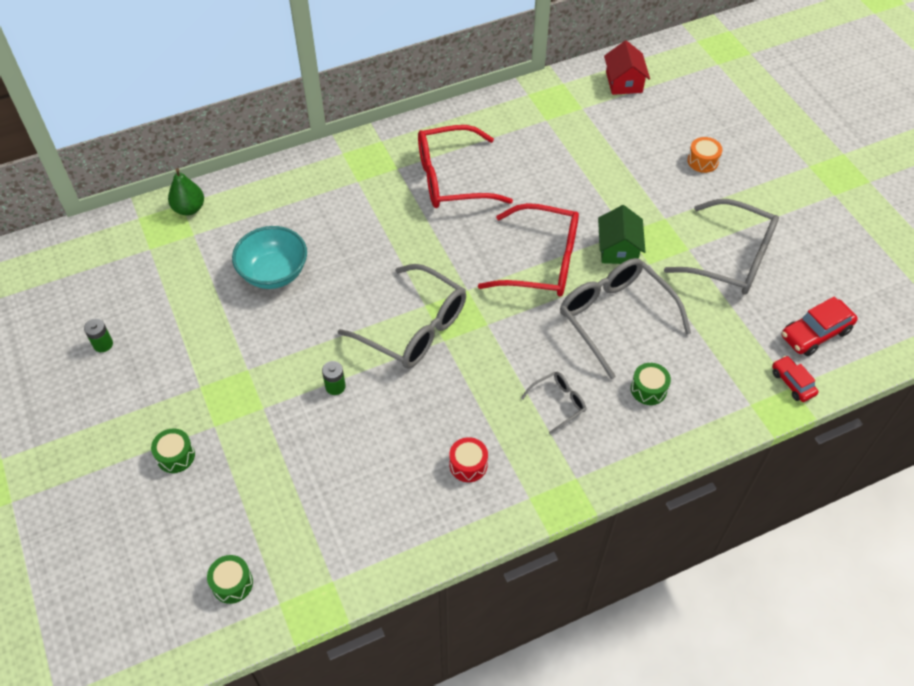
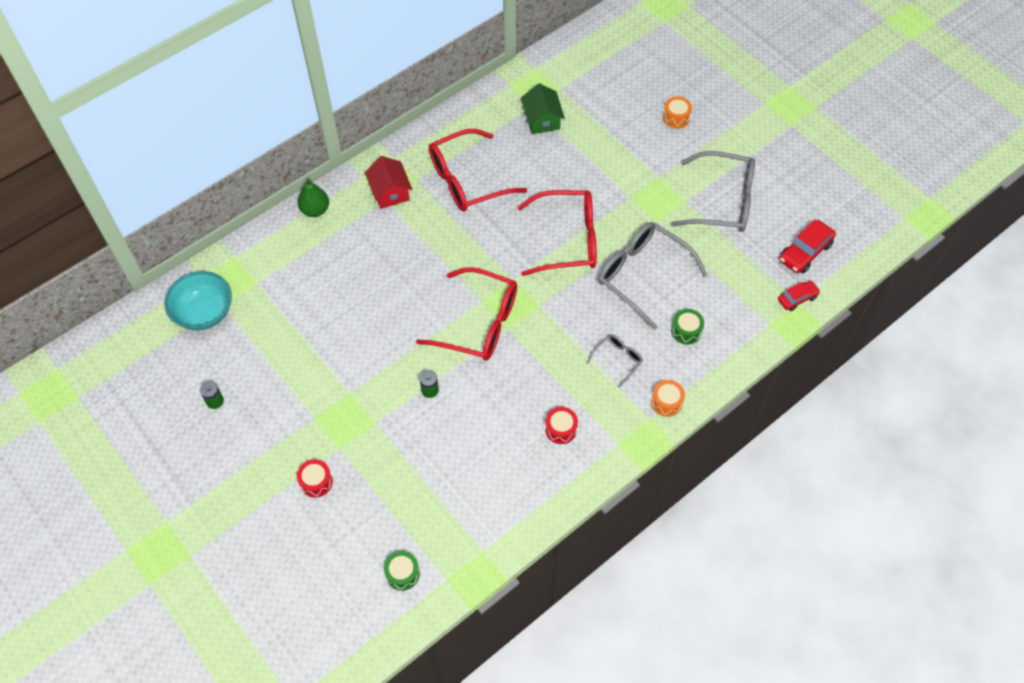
camera: 15 degrees left, 5 degrees up
green drum [151,428,195,473] -> red drum [297,459,333,498]
green pear [168,168,204,216] -> green pear moved to [297,178,329,217]
turquoise bowl [232,226,307,289] -> turquoise bowl moved to [164,271,232,330]
grey glasses [338,264,466,369] -> red glasses [416,267,517,361]
green house [598,205,645,264] -> green house moved to [521,83,565,134]
red house [604,40,650,95] -> red house moved to [365,156,412,209]
red car [772,356,818,402] -> red car turned 105 degrees clockwise [778,280,820,311]
none -> orange drum [651,380,685,417]

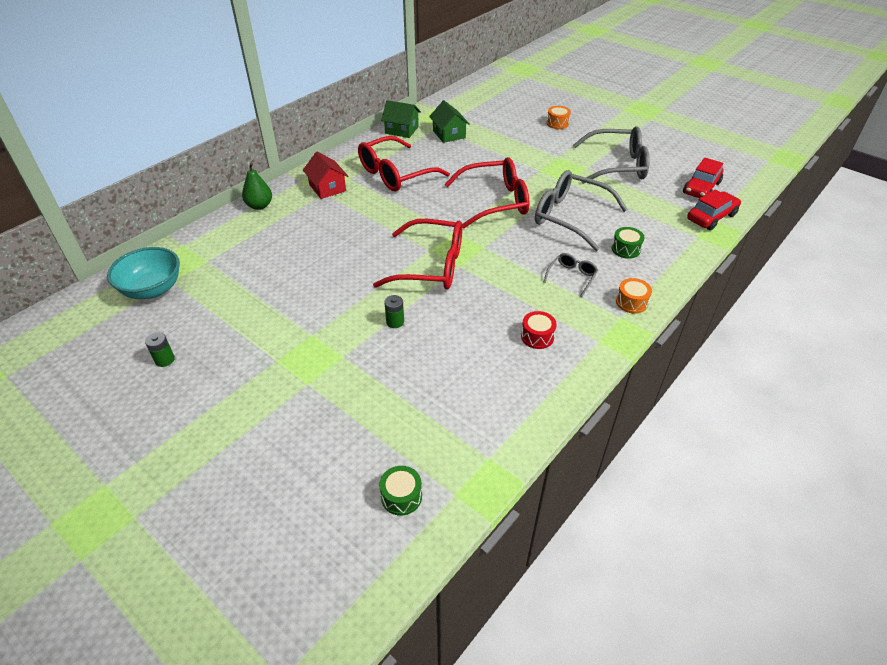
camera: 10 degrees left, 15 degrees down
red drum [297,459,333,498] -> none
red car [778,280,820,311] -> red car [687,189,741,230], size x1.57
none -> green house [381,100,421,138]

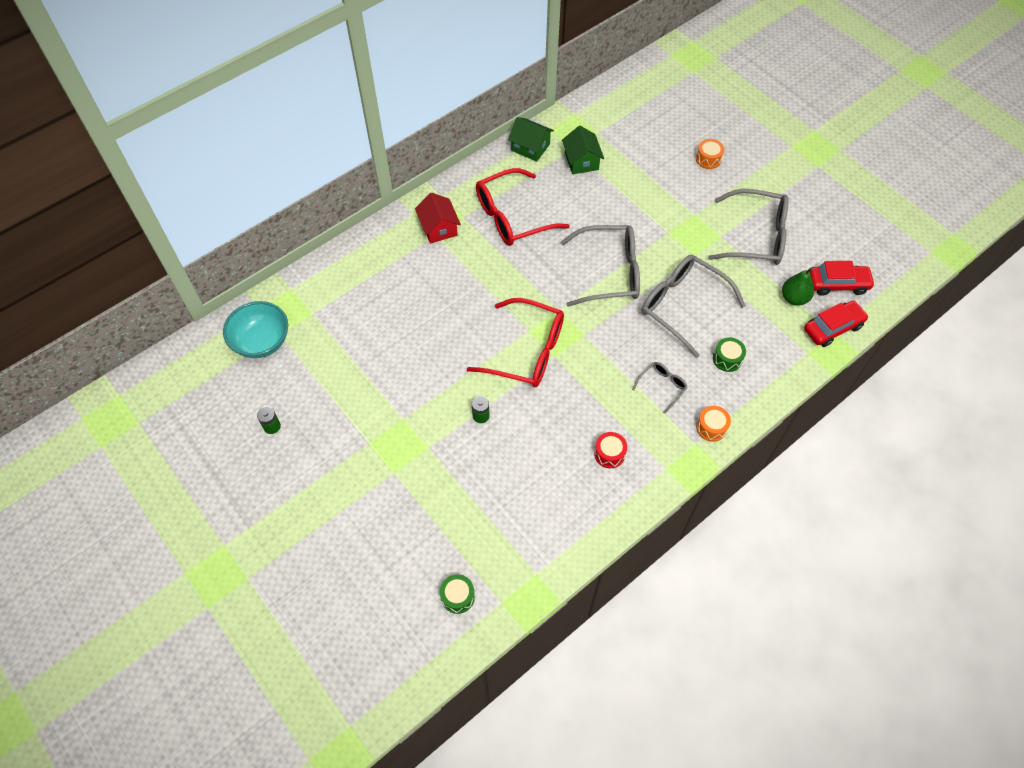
camera: 10 degrees right, 15 degrees up
green pear [242,163,272,210] -> green pear moved to [782,267,814,306]
red glasses [445,157,529,228] -> grey glasses [561,225,640,307]
red car [683,157,724,198] -> red car turned 135 degrees counterclockwise [809,261,875,296]

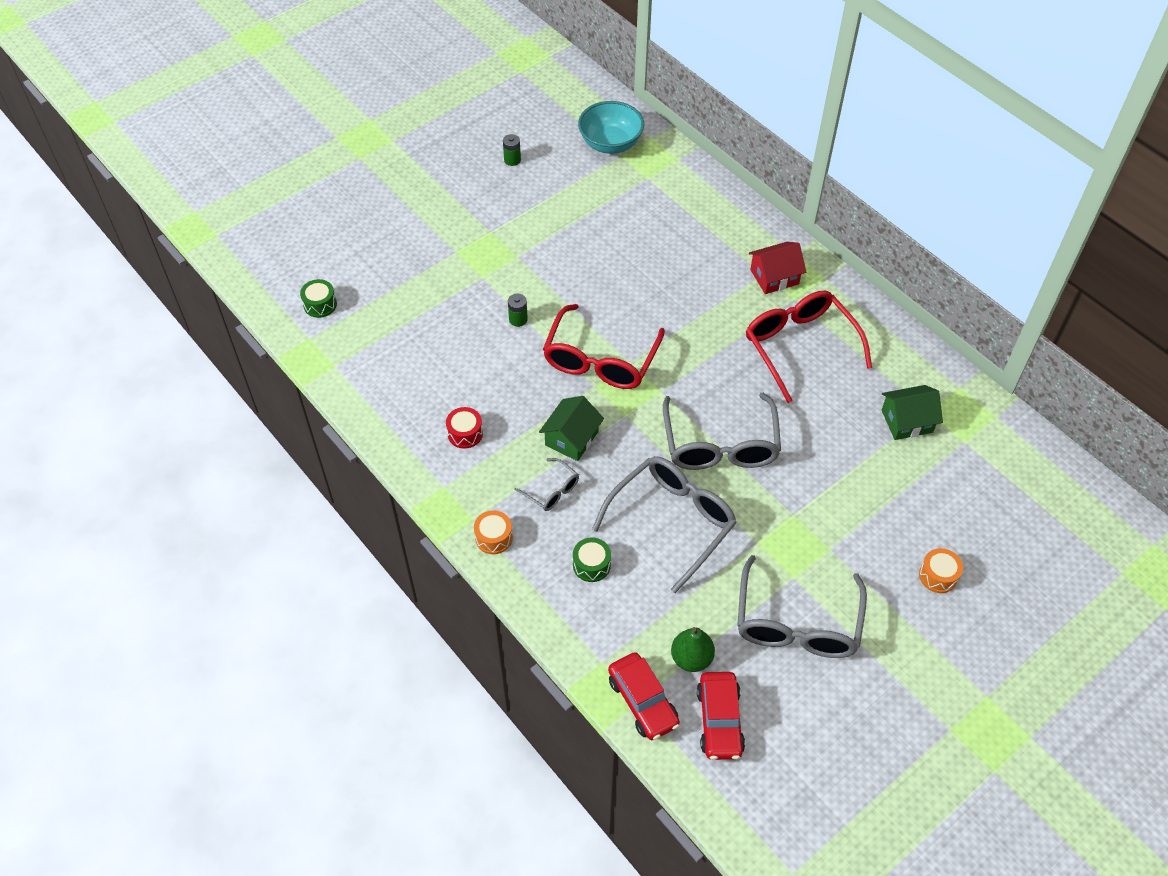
camera: 90 degrees right, 5 degrees down
green house [508,117,554,162] -> green house moved to [539,396,604,461]

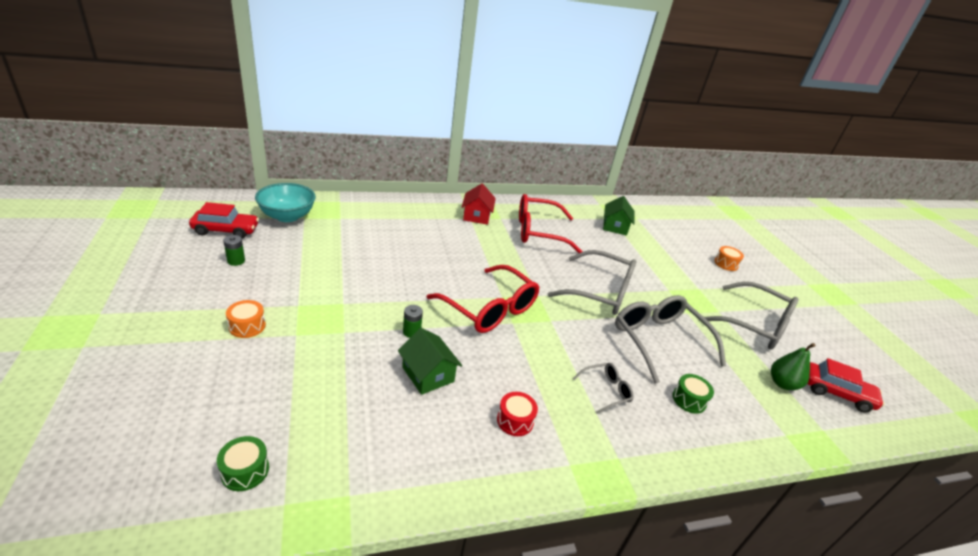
camera: 70 degrees left, 20 degrees down
orange drum [474,510,513,554] -> orange drum moved to [226,300,266,338]
green house [539,396,604,461] -> green house moved to [398,328,462,395]
red car [608,652,680,740] -> red car moved to [189,202,259,239]

